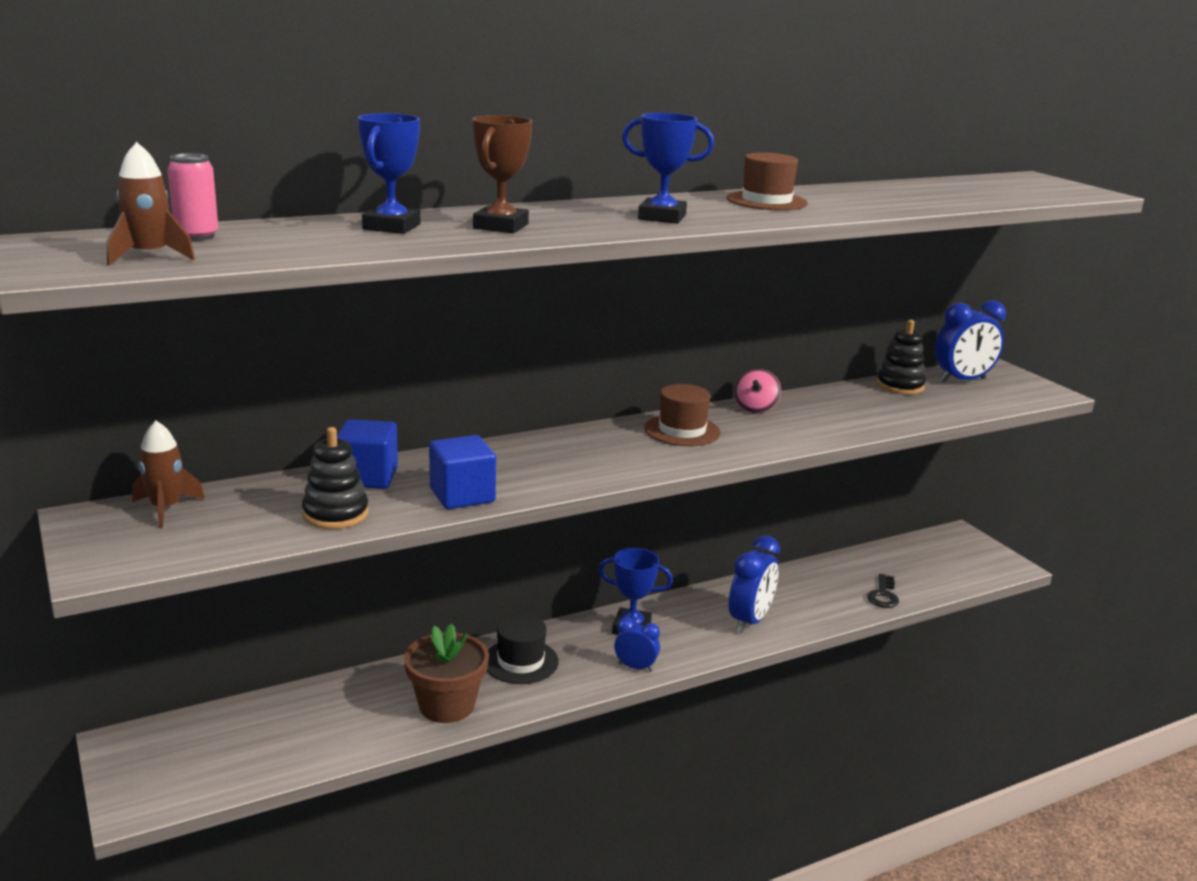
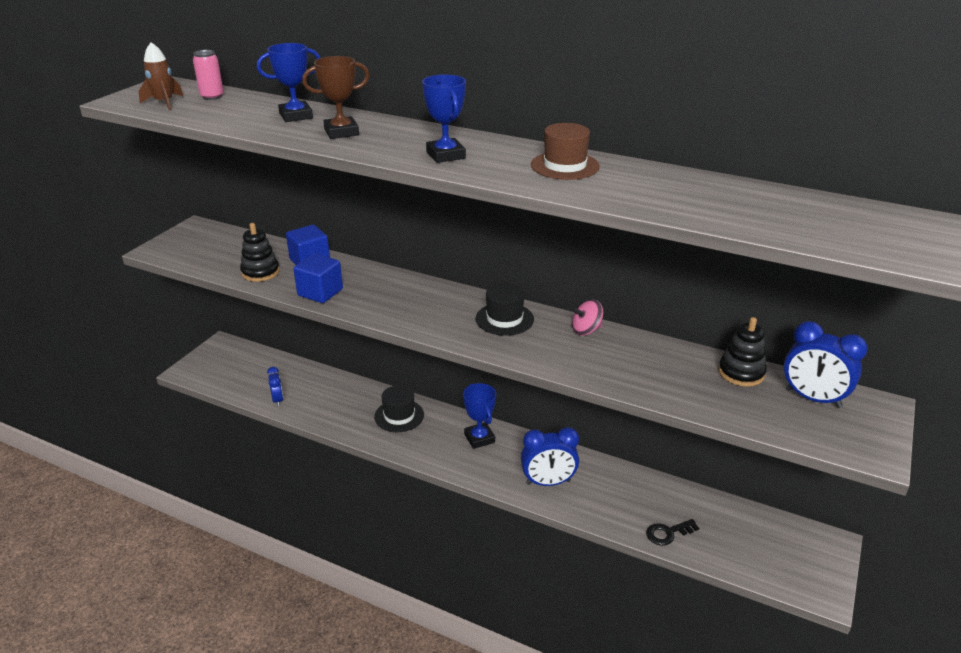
camera: 55 degrees right, 10 degrees up
brown rocket [132,421,205,528] -> none
brown flower pot [404,623,489,723] -> none
blue clock [614,617,660,672] -> blue clock moved to [267,367,283,407]
brown hat [644,384,721,446] -> black hat [476,283,534,336]

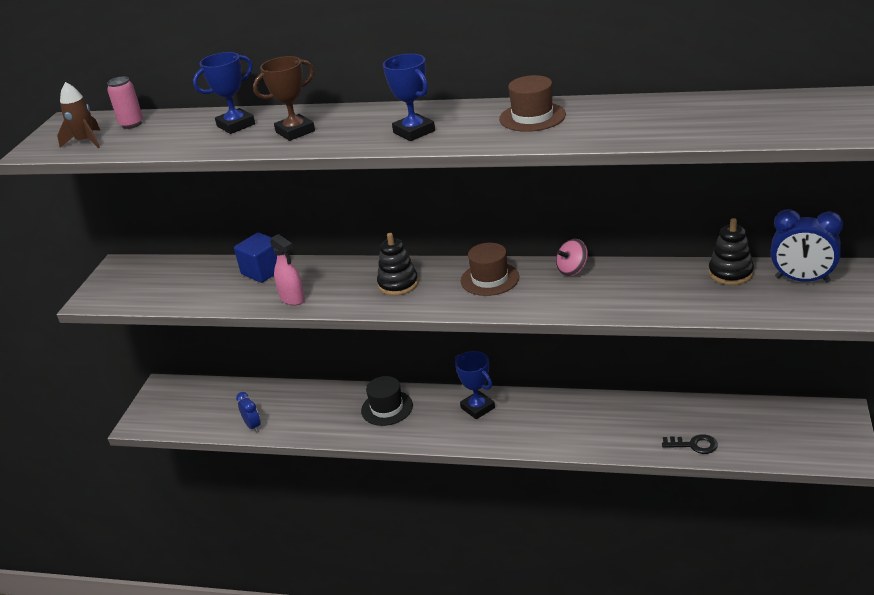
camera: 10 degrees left, 0 degrees up
black stacking toy [240,223,280,282] -> black stacking toy moved to [377,233,418,296]
blue cube [293,253,343,303] -> pink spray bottle [270,234,305,306]
black hat [476,283,534,336] -> brown hat [461,243,519,296]
blue clock [521,427,579,486] -> none
black key [646,519,699,546] -> black key turned 135 degrees counterclockwise [662,434,718,454]

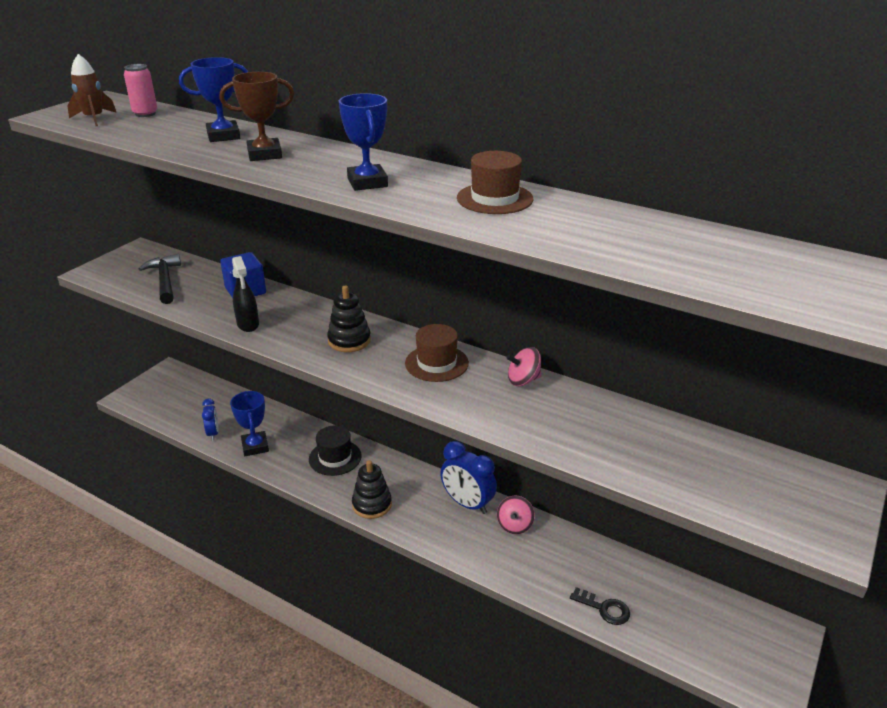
camera: 15 degrees right, 0 degrees up
pink spray bottle [270,234,305,306] -> black spray bottle [232,256,259,332]
blue trophy [455,351,495,419] -> blue trophy moved to [230,391,269,456]
black stacking toy [709,218,754,285] -> black stacking toy moved to [352,460,392,519]
blue clock [771,209,843,282] -> blue clock moved to [440,441,497,514]
none -> black hammer [139,254,181,304]
none -> pink spinning top [497,496,535,534]

